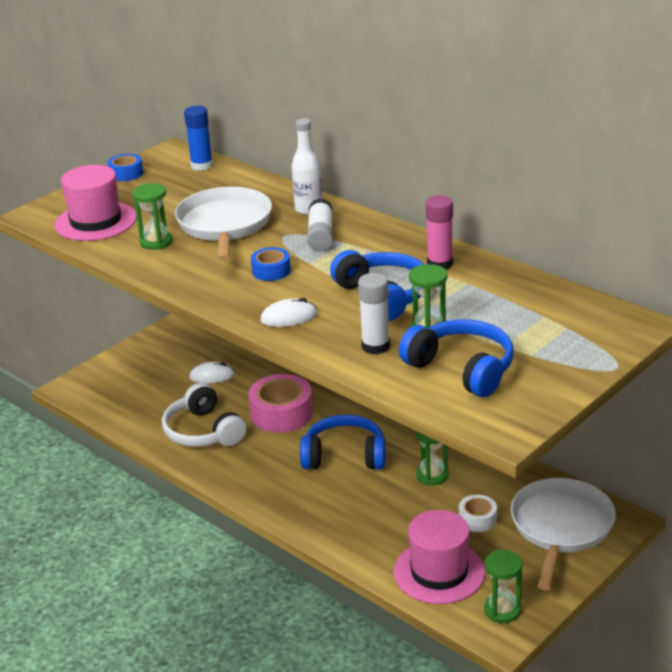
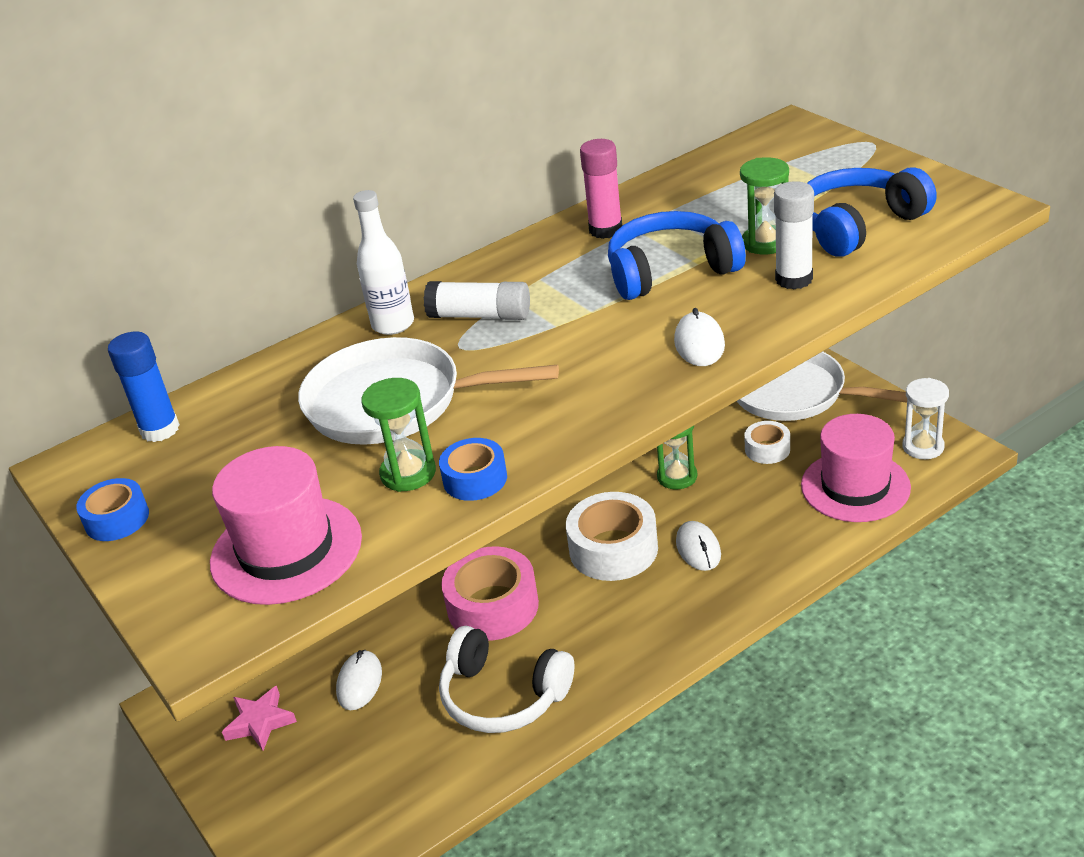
camera: 75 degrees left, 5 degrees up
white headphones [162,383,247,447] -> white headphones turned 45 degrees clockwise [439,626,574,733]
blue tape [251,247,291,281] -> blue tape moved to [439,438,507,501]
blue headphones [300,414,386,469] -> white tape [566,492,658,581]
green hourglass [484,550,523,623] -> white hourglass [903,378,949,459]
none -> pink star [222,686,297,751]
none -> white mouse [676,521,721,571]

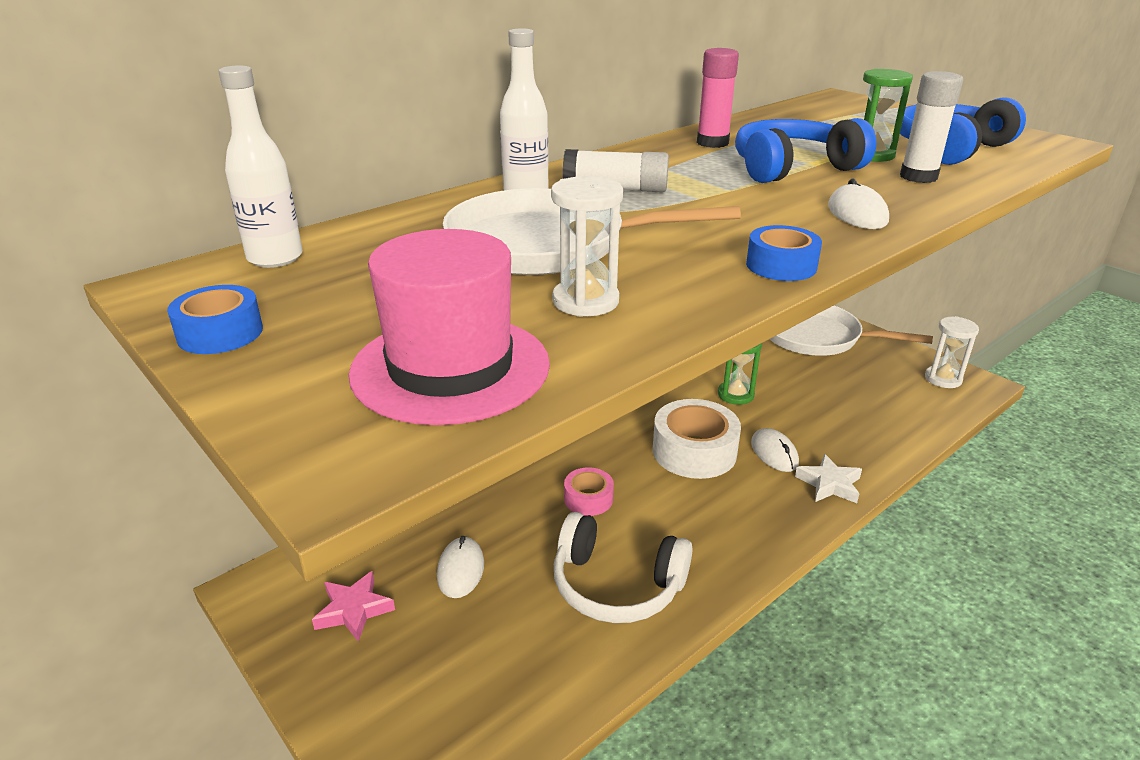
camera: 10 degrees left, 5 degrees down
blue glue stick [108,331,180,442] -> white bottle [218,65,303,268]
green hourglass [361,378,436,492] -> white hourglass [551,176,623,317]
blue tape [439,438,507,501] -> blue tape moved to [746,225,822,281]
pink tape [441,546,539,641] -> pink tape [564,468,614,516], size x0.54
white tape [744,421,790,464] -> none
pink hat [801,414,911,522] -> none
none -> white star [795,454,862,503]

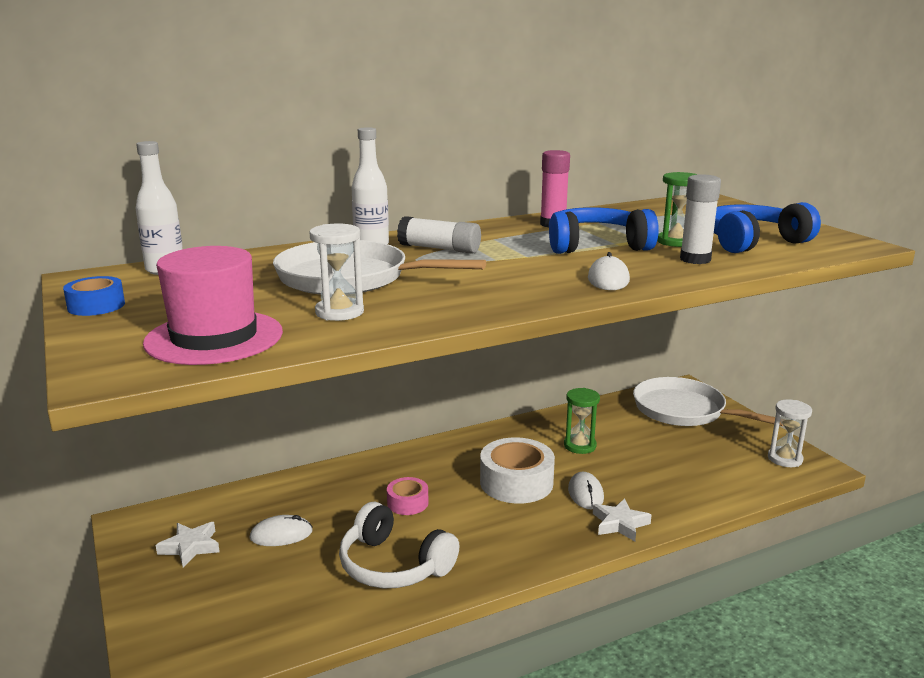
camera: 15 degrees right, 10 degrees down
pink star [312,571,395,642] -> white star [156,522,220,567]
white mouse [437,536,484,598] -> white mouse turned 60 degrees clockwise [249,515,313,546]
blue tape [746,225,822,281] -> none

